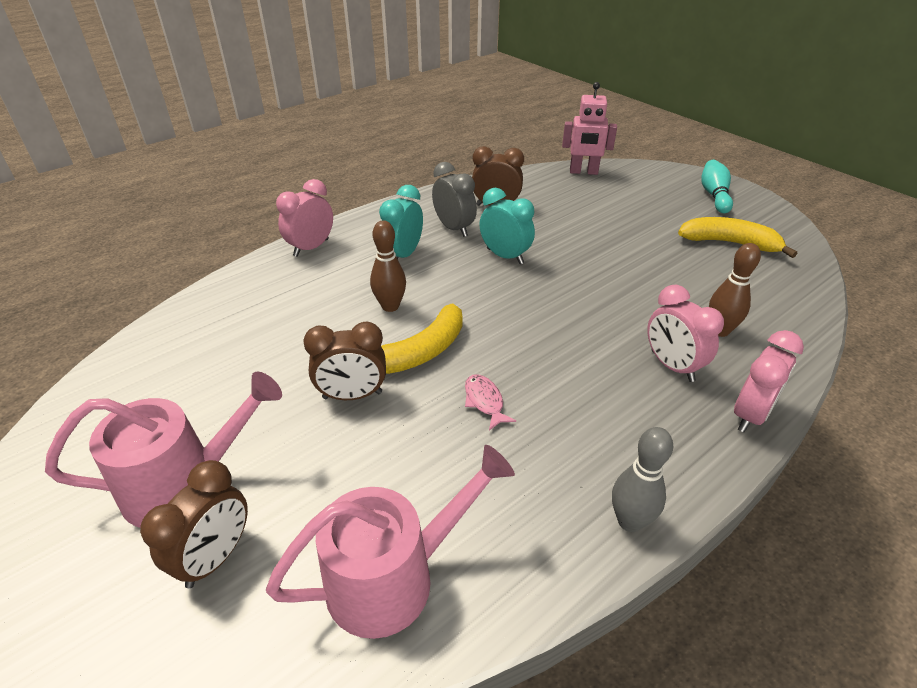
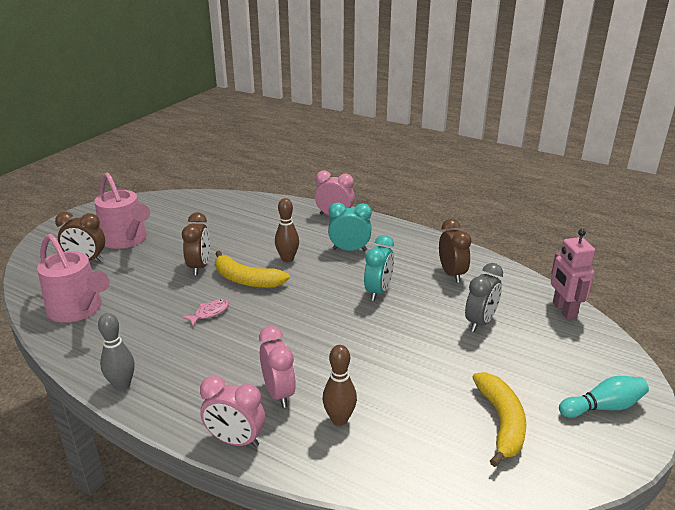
camera: 70 degrees right, 10 degrees down
brown clock [303,322,386,400] -> brown clock turned 150 degrees counterclockwise [182,212,210,275]
grey clock [432,162,477,237] -> grey clock moved to [465,263,503,332]
pink clock [647,285,724,382] -> pink clock turned 120 degrees clockwise [259,326,296,408]

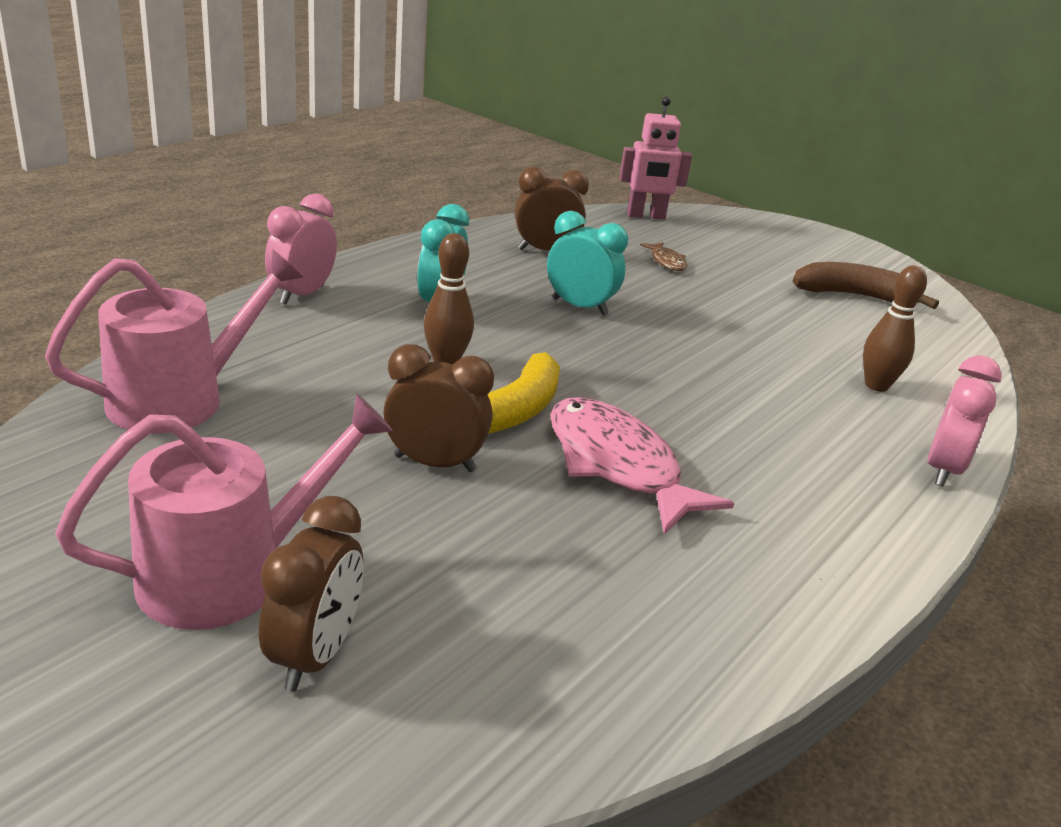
camera: 85 degrees left, 0 degrees up
pink watering can [37,234,110,323] -> pink watering can moved to [45,250,304,434]
grey bowling pin [98,313,135,391] -> none
pink fish [182,299,229,326] -> pink fish [550,397,734,534], size x2.19
pink clock [259,326,296,408] -> none
grey clock [465,263,503,332] -> brown fish [640,242,687,271]
yellow banana [473,372,526,467] -> brown banana [793,262,939,309]
turquoise bowling pin [559,376,649,418] -> none

